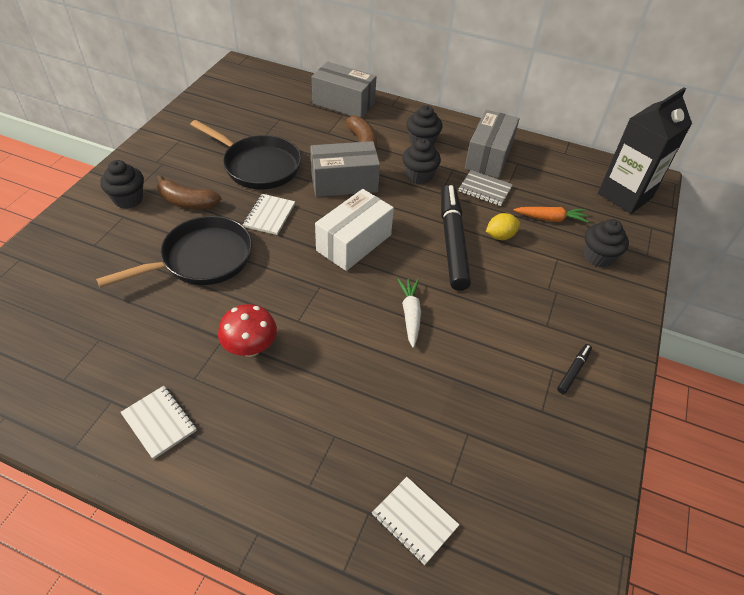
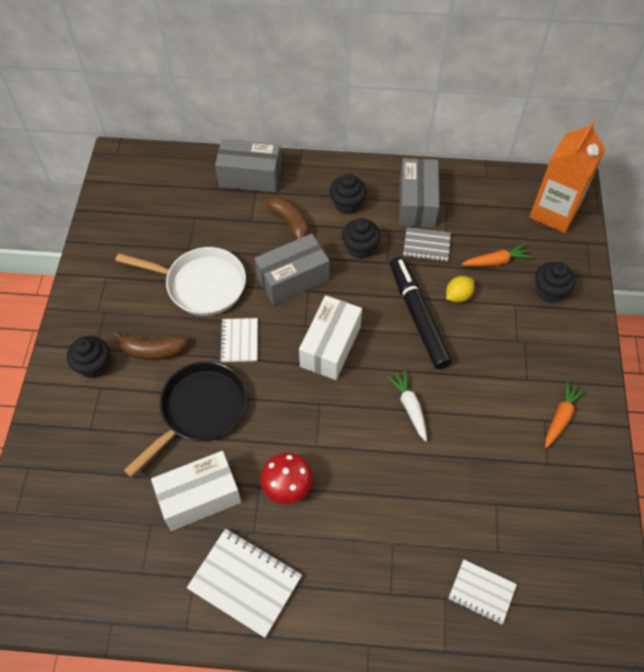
camera: 15 degrees left, 10 degrees up
white notebook [120,386,197,460] -> white notebook [187,529,302,638], size x1.63
black pan [190,120,301,189] -> white pan [115,247,246,316]
black marker [557,344,592,394] -> orange carrot [545,380,586,448]
black carton [598,87,692,214] -> orange carton [530,121,605,233]
none -> white box [151,451,241,531]

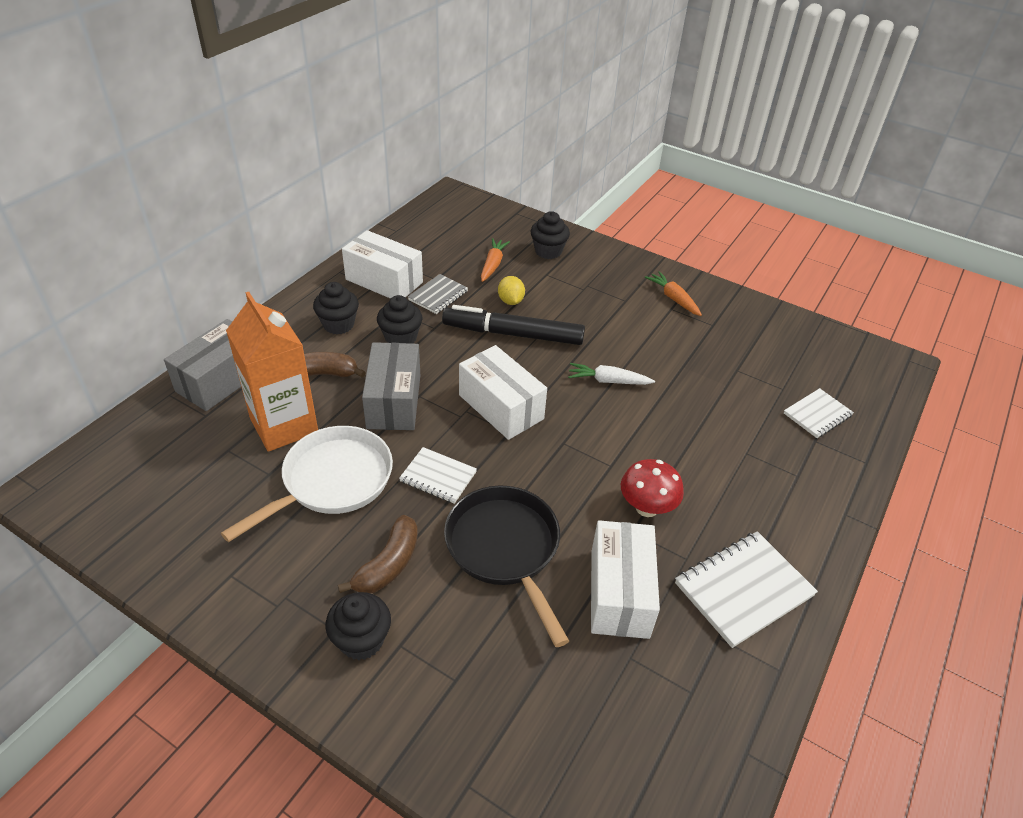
camera: 65 degrees left, 15 degrees down
grey box [399,158,439,228] -> white box [342,230,423,299]
orange carton [530,121,605,233] -> orange carton moved to [226,292,318,452]

